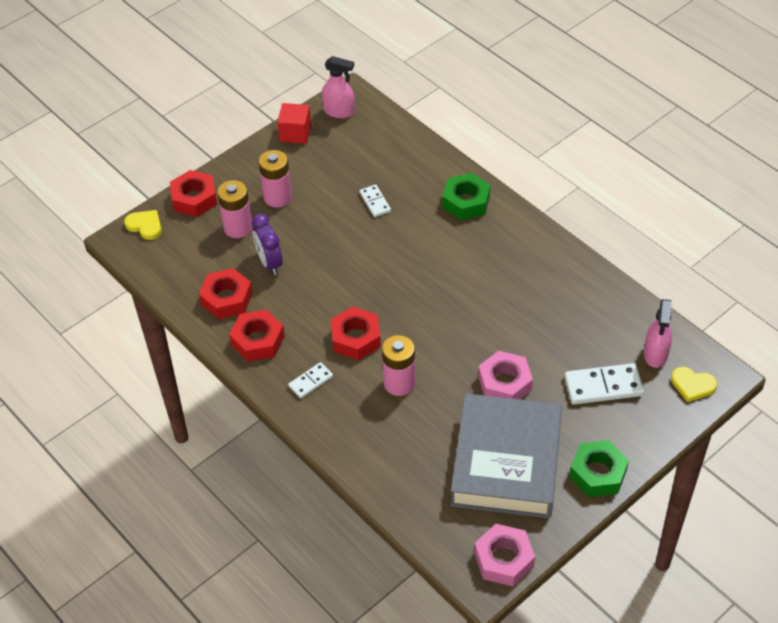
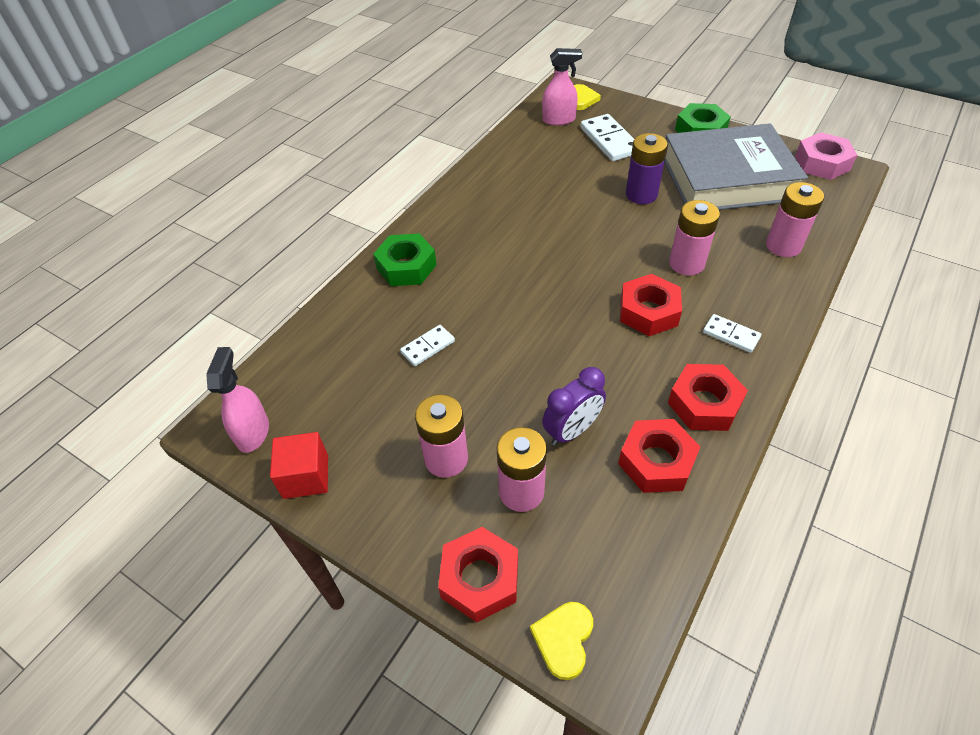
camera: 105 degrees left, 0 degrees up
pink nut [478,351,533,399] -> purple battery [626,133,668,204]
none -> pink battery [766,182,824,257]

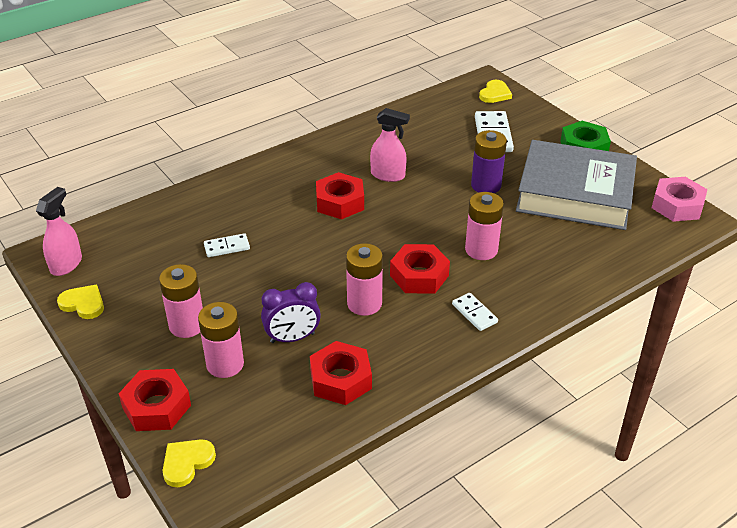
camera: 20 degrees right, 10 degrees down
red cube [270,432,328,499] -> yellow heart [57,285,104,319]
green nut [373,233,437,286] -> none
pink spray bottle [542,48,582,126] -> pink spray bottle moved to [370,108,410,182]
red nut [668,364,748,431] -> red nut moved to [316,172,364,219]
pink battery [766,182,824,257] -> pink battery moved to [346,243,383,316]

